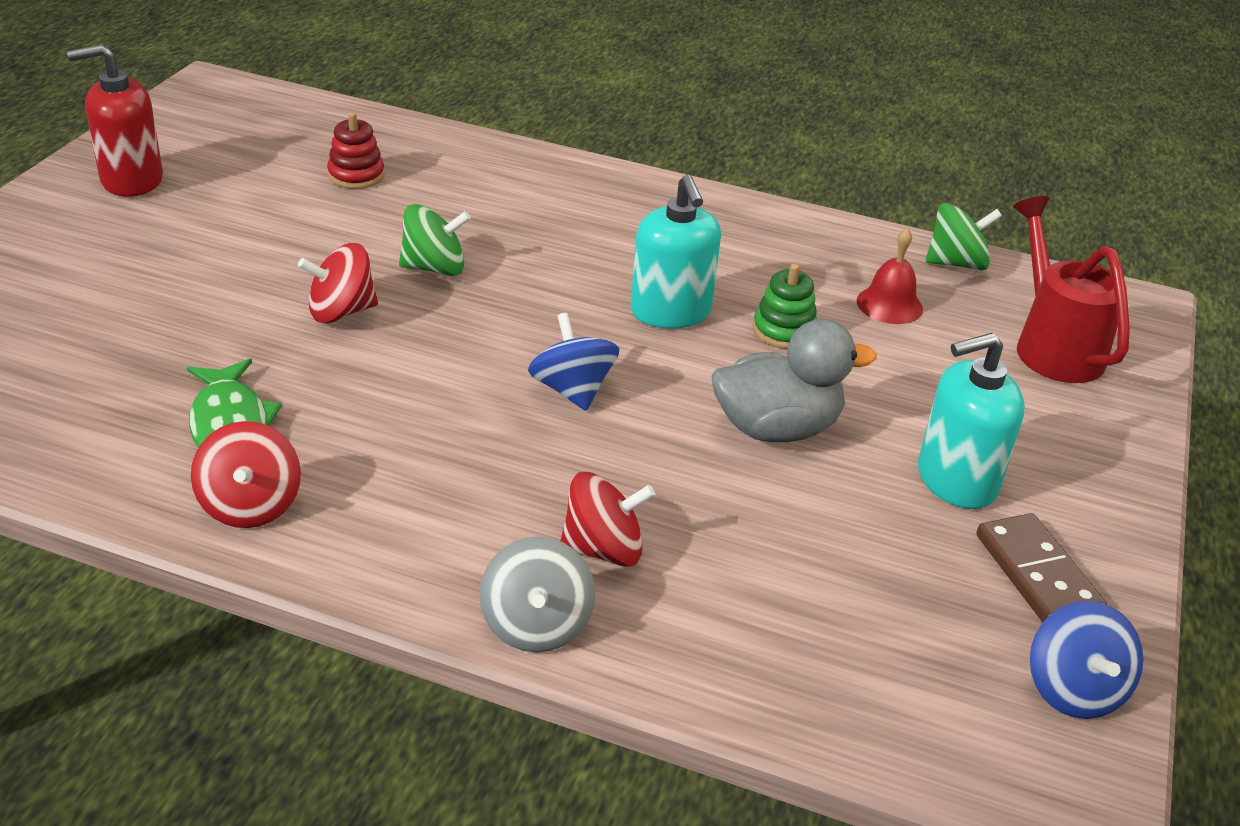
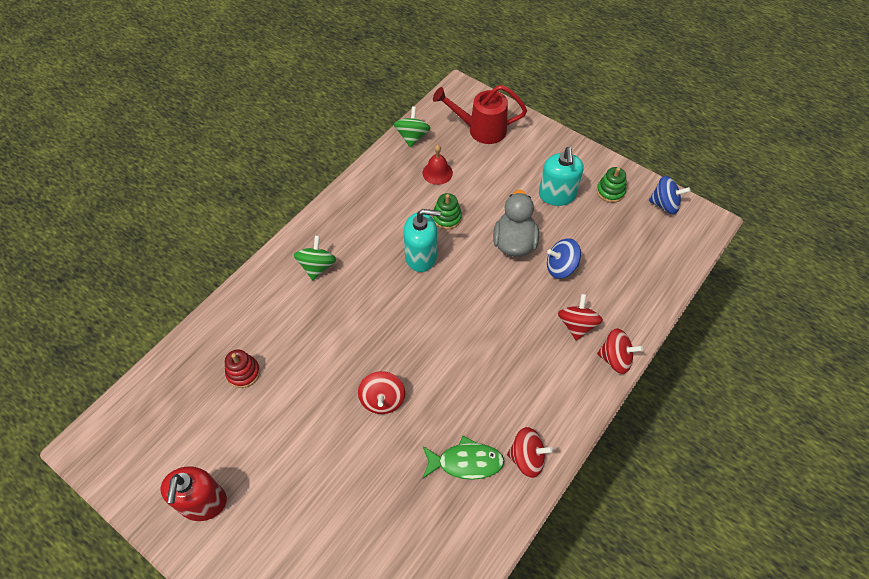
camera: 70 degrees left, 20 degrees up
green spinning top [399,204,471,276] -> green spinning top moved to [294,235,336,280]
grey spinning top [479,536,595,653] -> red spinning top [597,328,643,374]
blue spinning top [528,313,619,411] -> blue spinning top moved to [547,238,581,279]
brown domino [977,513,1107,622] -> green stacking toy [597,167,626,203]

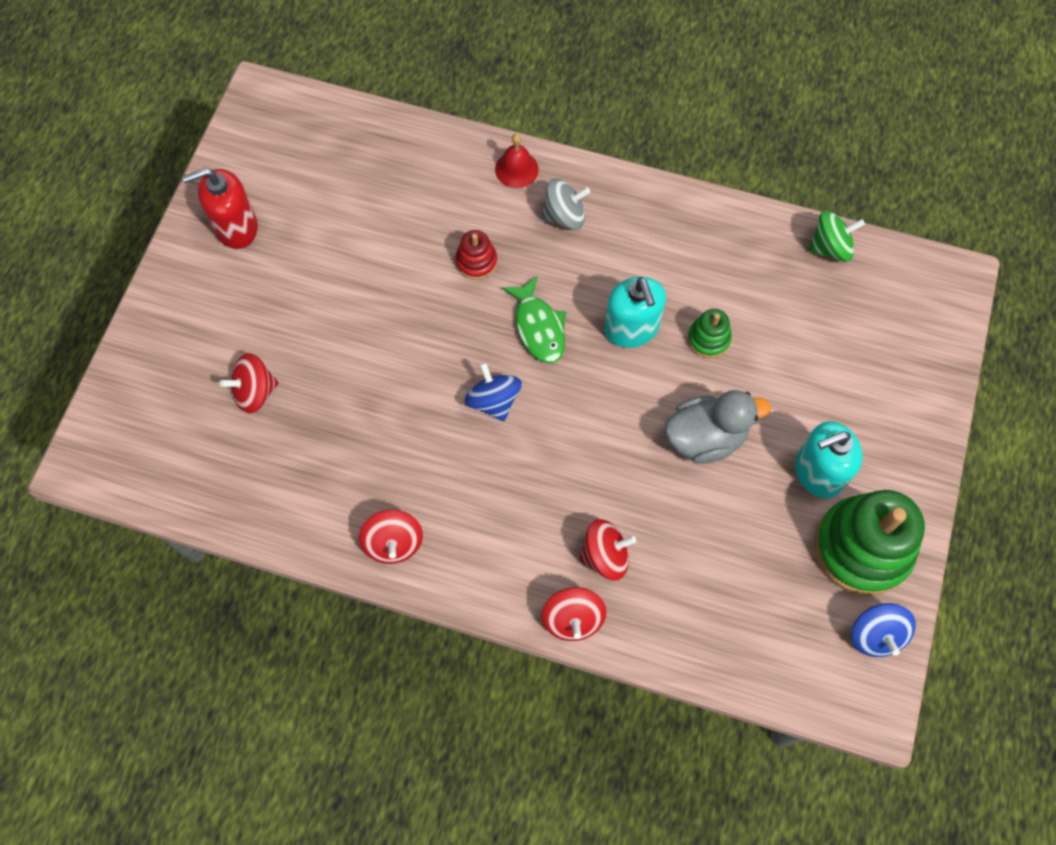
camera: 70 degrees right, 10 degrees up
red stacking toy [225,349,260,388] -> red stacking toy moved to [455,230,497,280]
green spinning top [294,235,336,280] -> grey spinning top [542,179,590,230]
red spinning top [358,371,405,414] -> red spinning top moved to [220,353,278,413]
red bell [422,145,453,185] -> red bell moved to [495,134,539,188]
green fish [423,436,504,480] -> green fish moved to [502,276,566,363]
red watering can [433,85,527,144] -> none
blue spinning top [547,238,581,279] -> blue spinning top moved to [465,362,522,421]
green stacking toy [597,167,626,203] -> green stacking toy [814,490,925,595], size x2.12

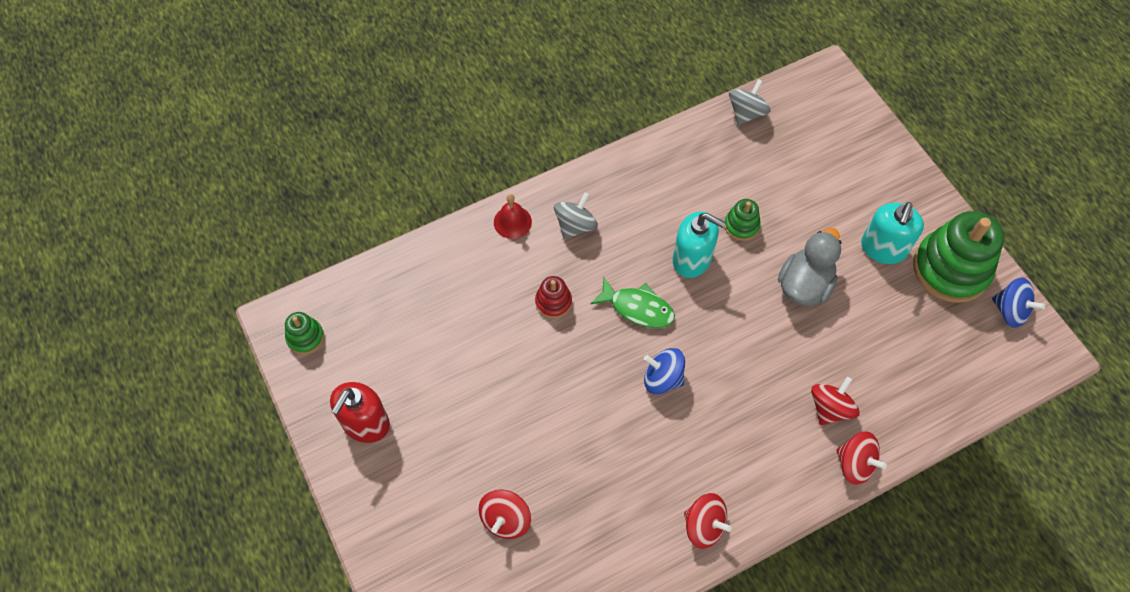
camera: 45 degrees left, 5 degrees down
green spinning top [808,211,865,262] -> grey spinning top [729,79,771,125]
none -> green stacking toy [285,312,324,354]

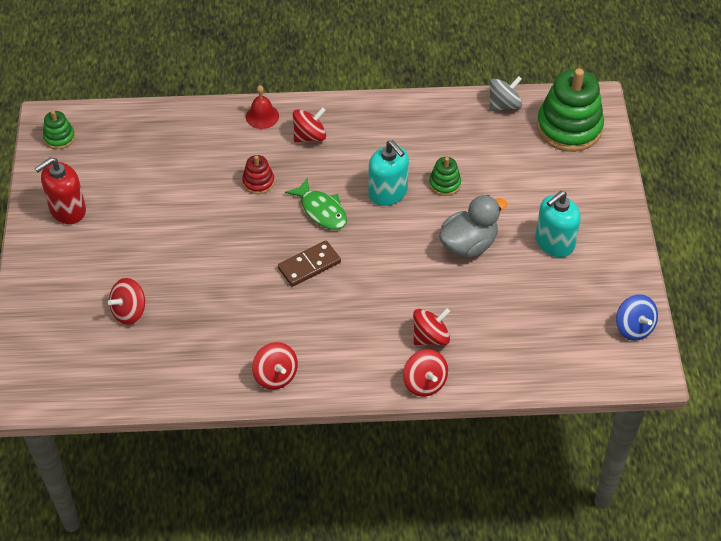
camera: 25 degrees right, 10 degrees down
grey spinning top [554,193,598,239] -> red spinning top [293,107,326,142]
blue spinning top [644,348,685,394] -> brown domino [278,241,341,287]
green stacking toy [913,211,1004,303] -> green stacking toy moved to [537,68,604,152]

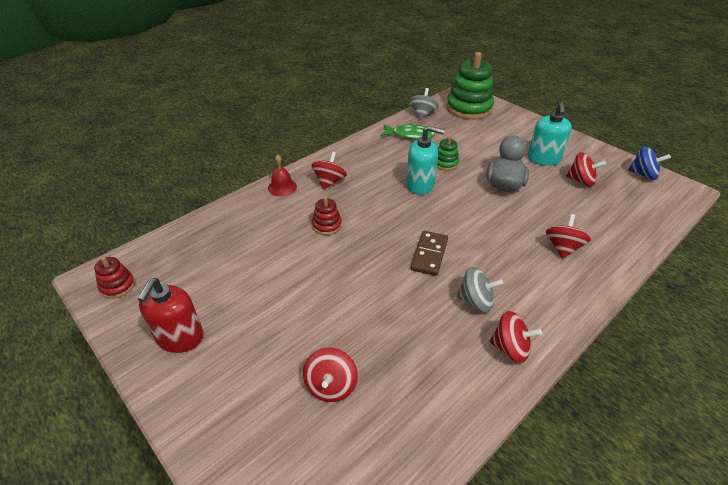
camera: 40 degrees left, 10 degrees down
green stacking toy [43,111,75,149] -> red stacking toy [94,256,135,299]
green fish [285,177,347,230] -> green fish moved to [381,123,435,140]
red spinning top [403,349,448,397] -> red spinning top moved to [566,152,606,187]
none -> grey spinning top [457,267,503,313]

